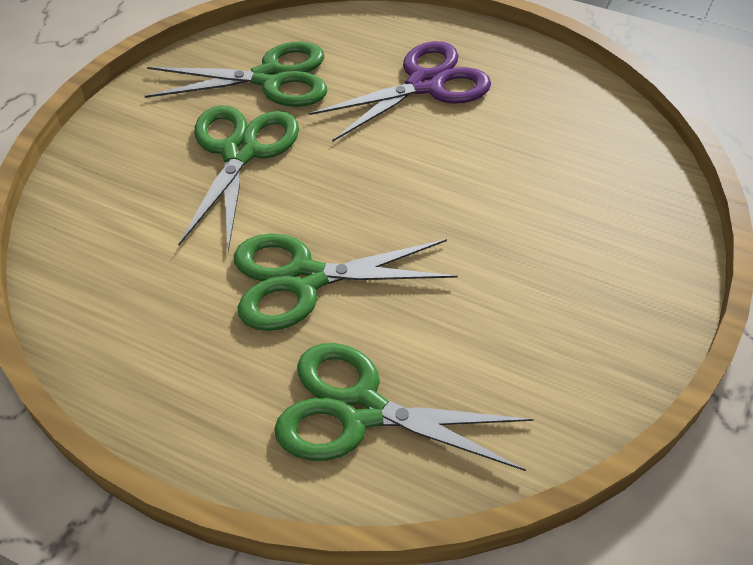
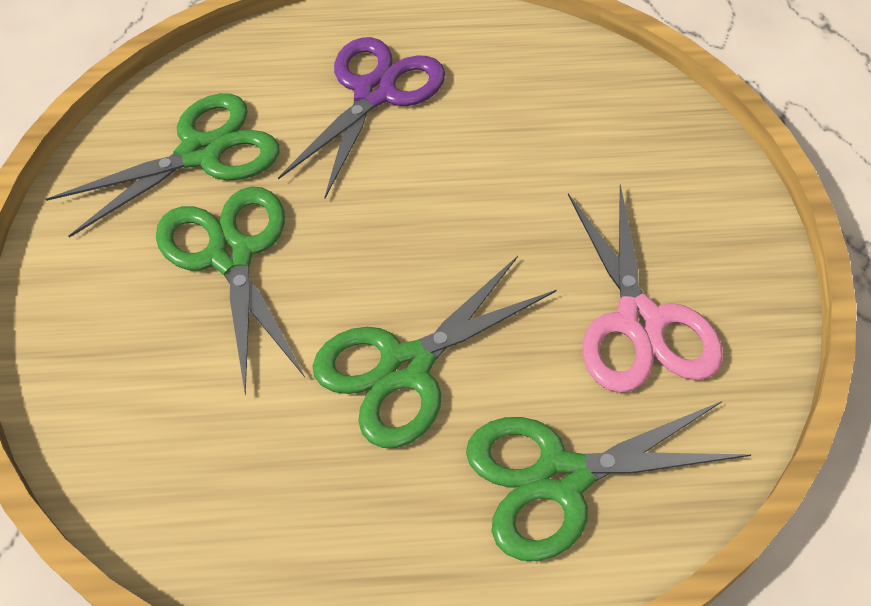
camera: 30 degrees left, 5 degrees up
none -> pink scissors [568,184,723,393]

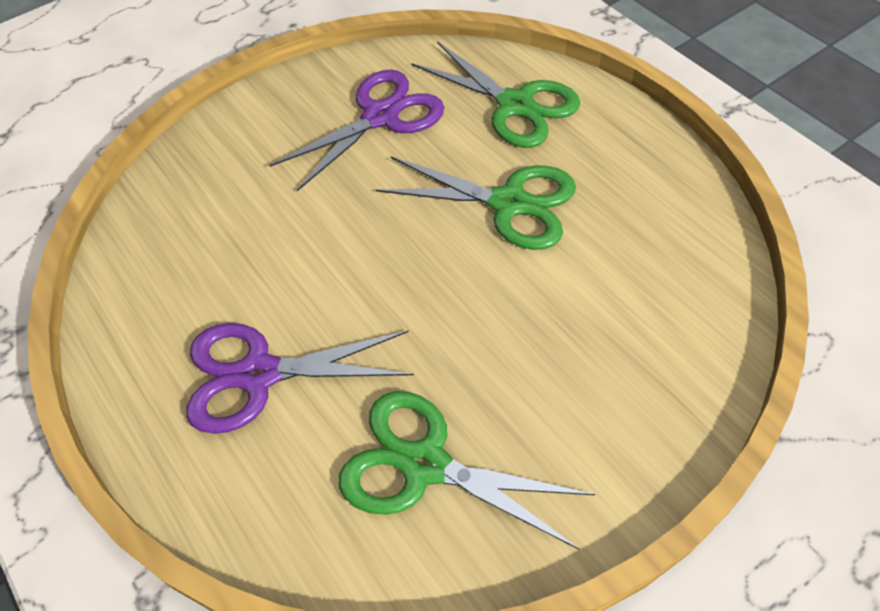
camera: 120 degrees left, 0 degrees up
green scissors [156,186,305,396] -> none
pink scissors [568,184,723,393] -> purple scissors [269,69,444,191]

